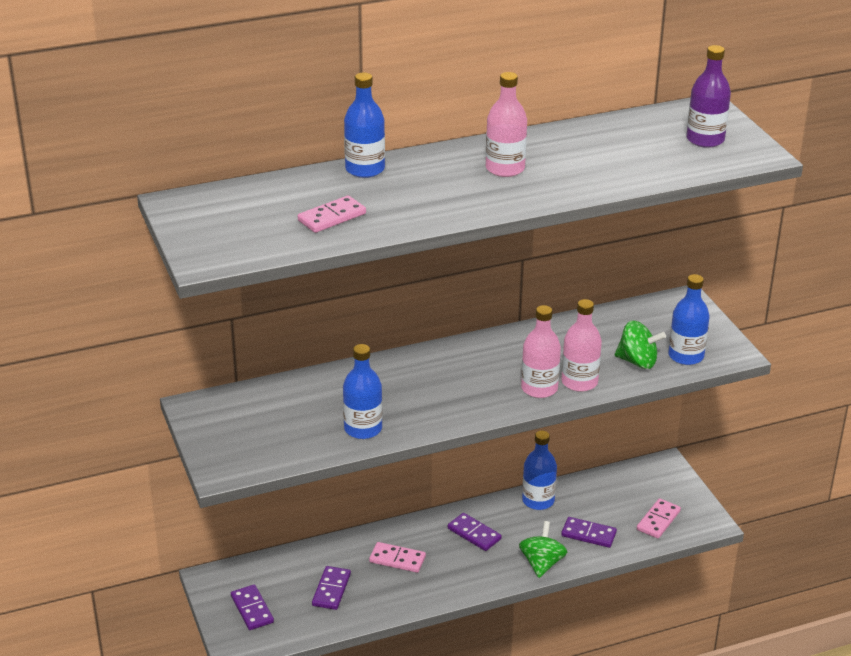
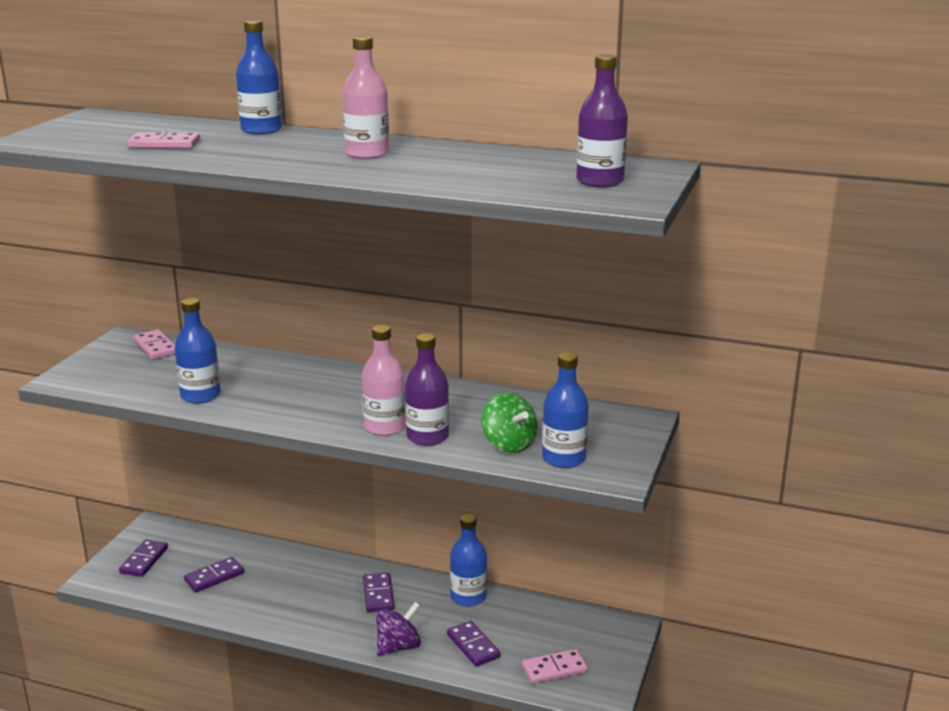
camera: 40 degrees right, 10 degrees down
pink domino [369,542,426,573] -> pink domino moved to [134,329,175,360]
green spinning top [519,521,567,578] -> purple spinning top [376,602,421,656]
pink bottle [561,299,602,392] -> purple bottle [405,333,449,446]

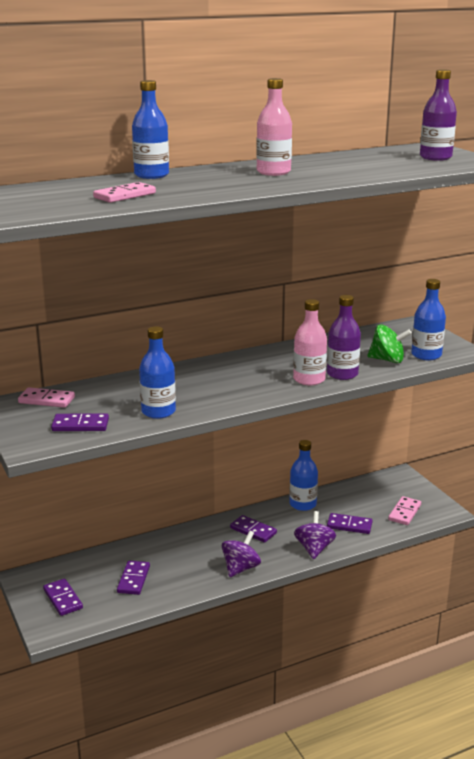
camera: 45 degrees left, 0 degrees up
none -> purple domino [51,413,109,431]
none -> purple spinning top [222,531,261,577]

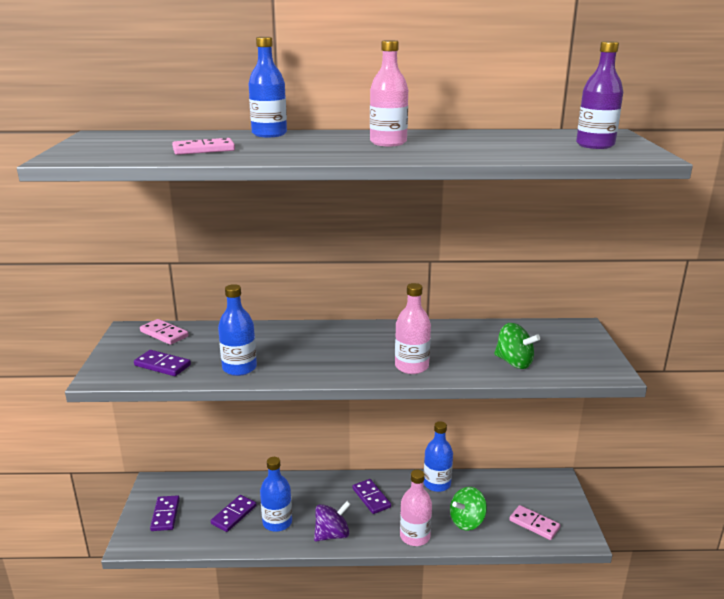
camera: 25 degrees right, 0 degrees up
purple spinning top [294,511,336,559] -> pink bottle [400,469,432,546]
purple bottle [327,295,361,380] -> none
purple domino [327,513,373,534] -> green spinning top [450,487,487,530]
pink domino [388,496,421,525] -> pink domino turned 75 degrees clockwise [509,505,561,540]
blue bottle [411,279,446,360] -> blue bottle moved to [260,457,292,532]

